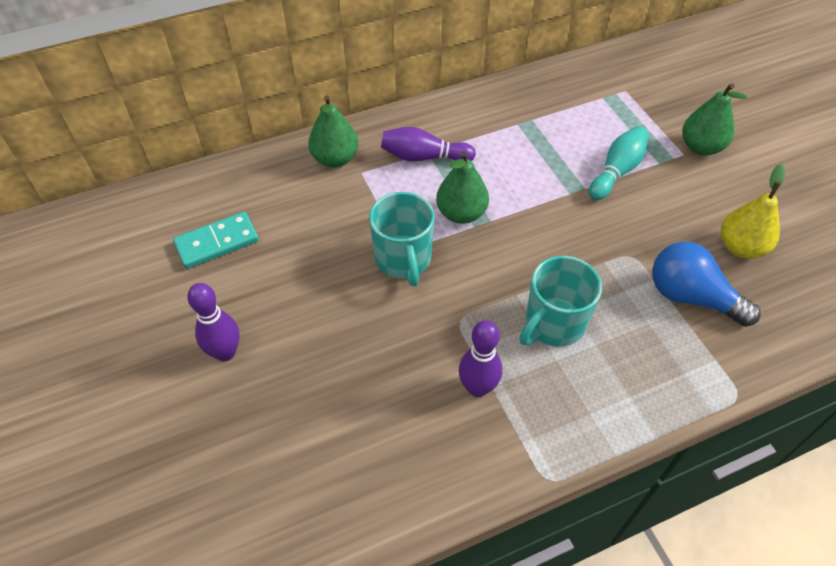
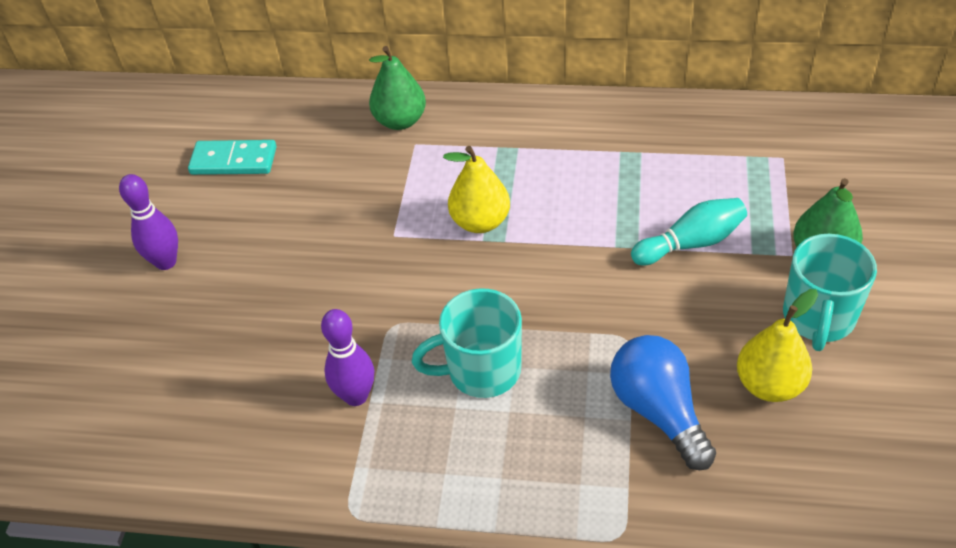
camera: 35 degrees right, 5 degrees down
turquoise mug [369,192,435,286] -> turquoise mug moved to [783,234,877,351]
purple bowling pin [381,127,476,162] -> none
green pear [436,151,489,224] -> yellow pear [443,146,510,233]

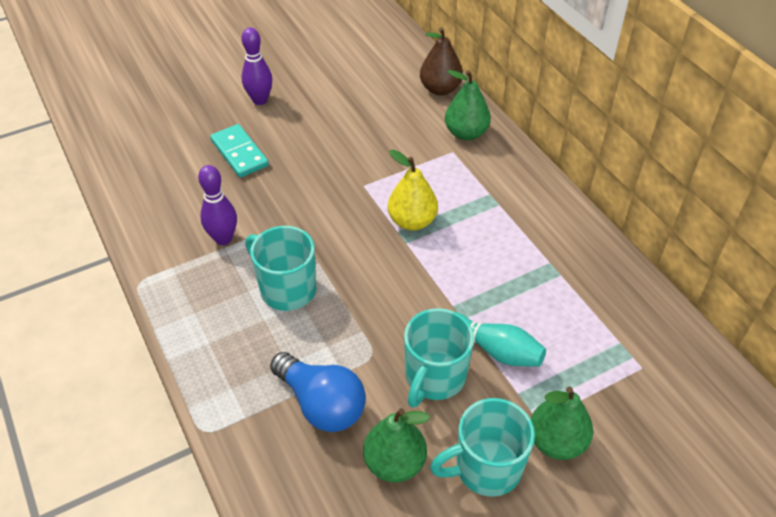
camera: 50 degrees right, 0 degrees up
turquoise domino [188,140,276,175] -> turquoise domino moved to [210,124,269,178]
blue light bulb [610,335,716,470] -> blue light bulb turned 105 degrees clockwise [270,352,366,432]
yellow pear [737,289,818,402] -> green pear [363,408,430,483]
none -> turquoise mug [404,308,474,408]
none -> brown pear [420,27,463,95]

